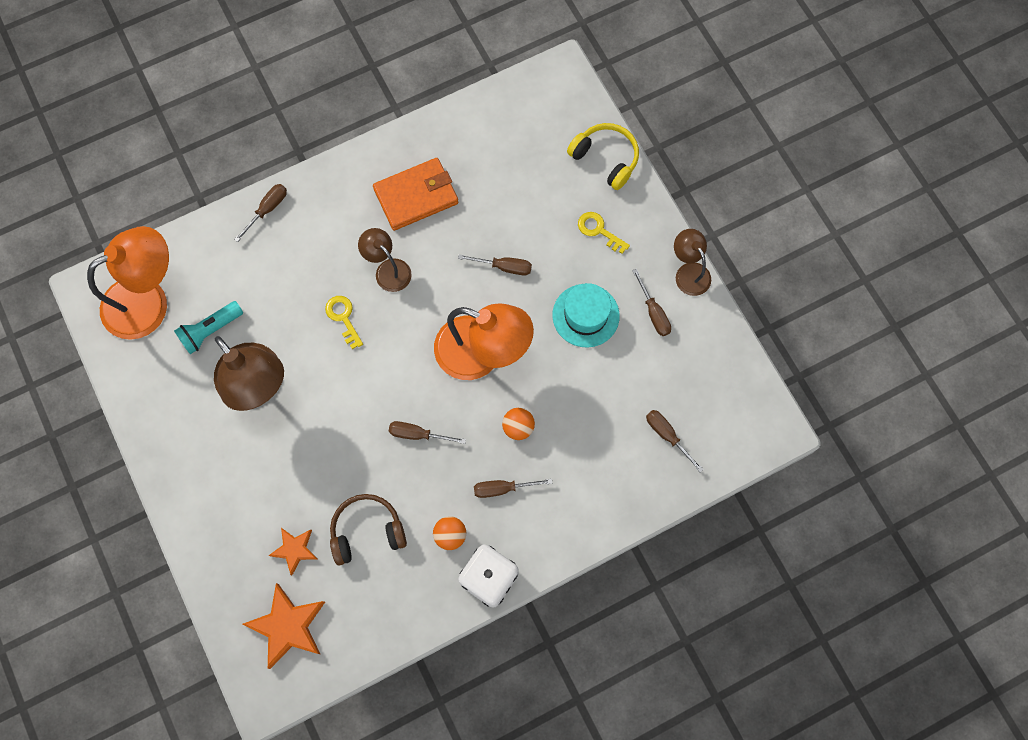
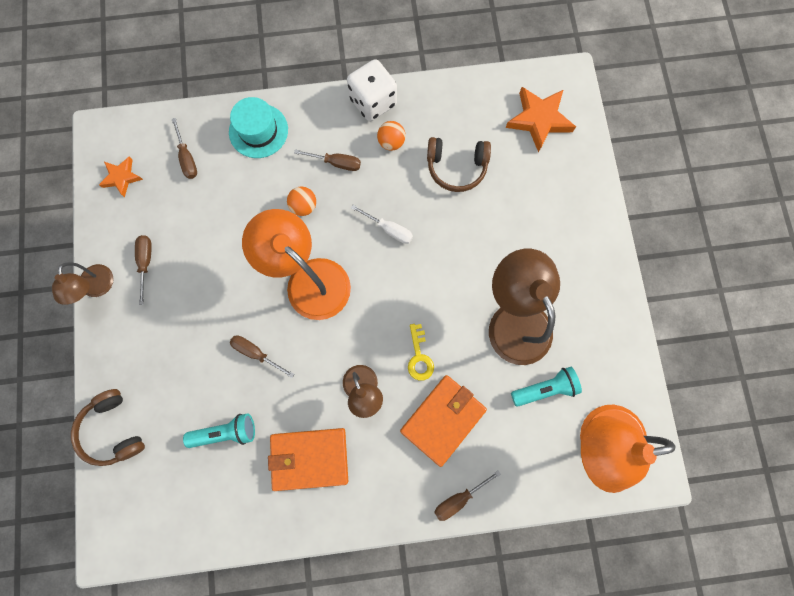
camera: 160 degrees left, 5 degrees up
orange star [268,528,317,575] -> orange star moved to [99,157,143,197]
brown screwdriver [389,421,466,444] -> white screwdriver [351,205,413,244]
turquoise hat [552,283,620,347] -> turquoise hat moved to [229,97,288,158]
yellow headphones [567,123,639,190] -> brown headphones [71,389,145,466]
yellow key [578,212,630,254] -> none
none -> turquoise flashlight [183,413,255,448]
none -> orange wallet [400,375,487,467]

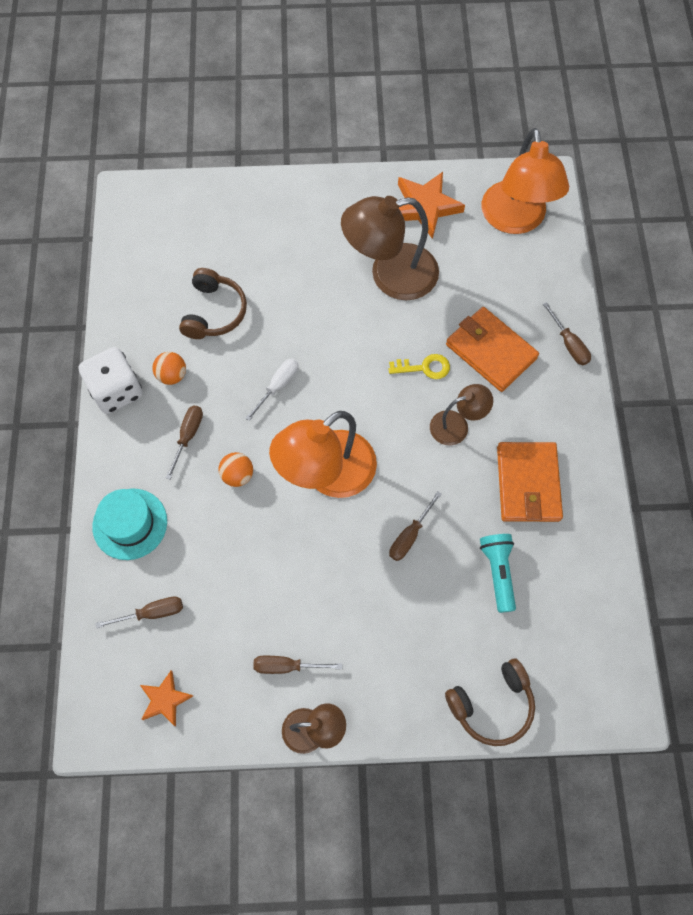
camera: 85 degrees left, 10 degrees down
orange star [505,87,576,152] -> orange star moved to [398,172,465,239]
turquoise flashlight [511,367,582,407] -> none

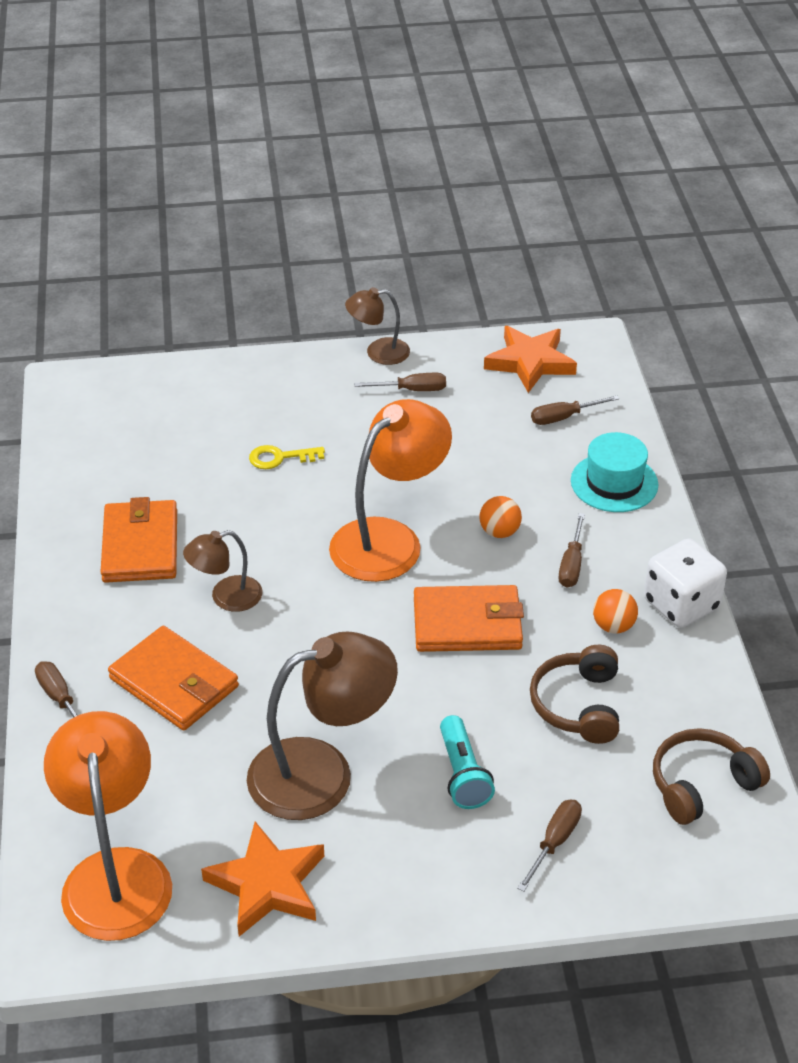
camera: 175 degrees right, 25 degrees down
orange star [140,671,193,726] -> orange star [484,326,577,393], size x1.68
white screwdriver [245,358,298,421] -> orange wallet [414,585,524,652]
yellow key [389,354,450,379] -> yellow key moved to [249,445,325,469]
brown screwdriver [389,491,442,561] -> brown screwdriver moved to [517,799,582,892]
brown headphones [445,659,535,746] -> brown headphones moved to [653,728,770,825]
turquoise flashlight [480,534,516,613] -> turquoise flashlight moved to [440,715,495,809]

